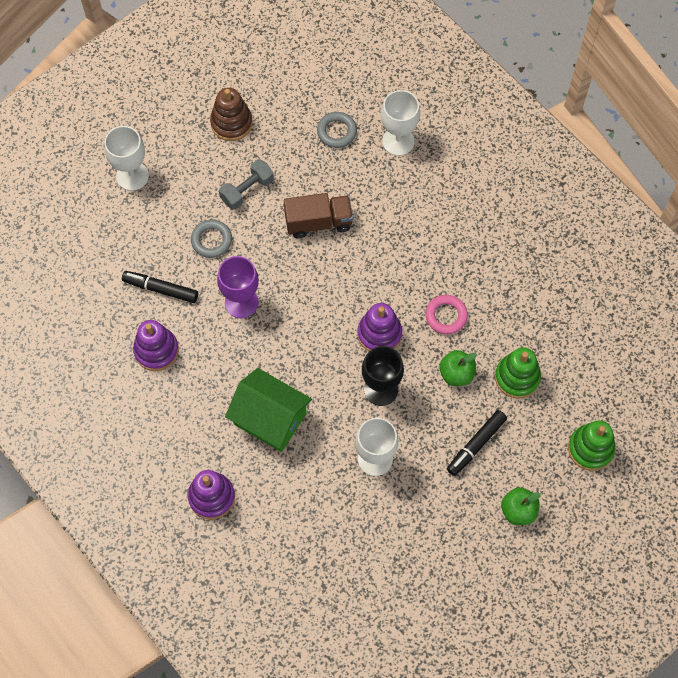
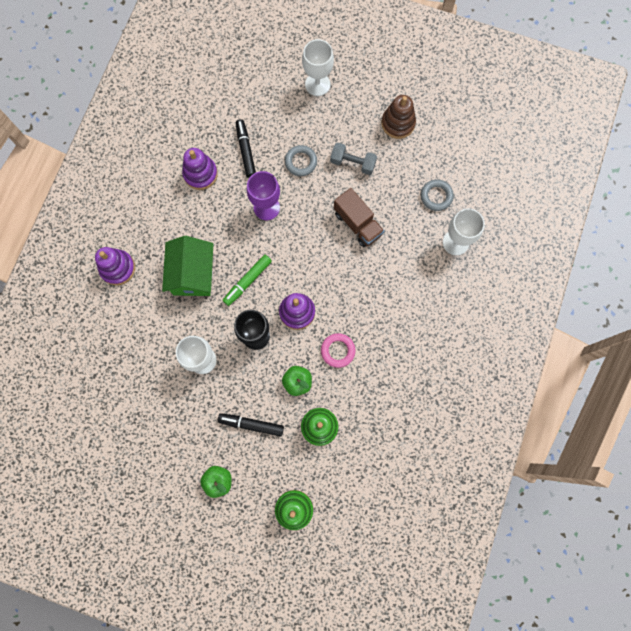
camera: 60 degrees right, 10 degrees up
none -> green marker [223,255,272,306]

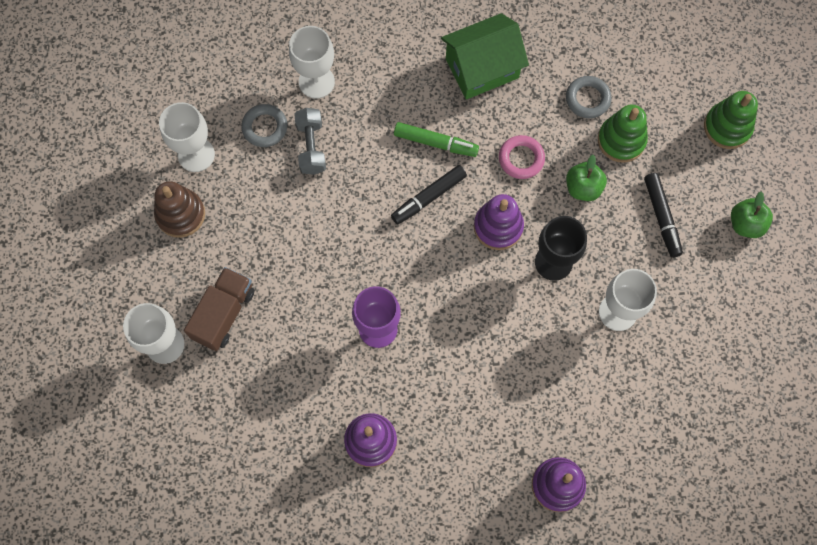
camera: 115 degrees left, 5 degrees down
green house [162,236,213,296] -> green house moved to [441,13,529,99]
green marker [223,255,272,306] -> green marker moved to [394,122,479,157]
black marker [236,119,256,178] -> black marker moved to [391,165,467,225]
grey ring [285,145,317,176] -> grey ring moved to [566,76,612,118]
grey dumbbell [330,143,377,175] -> grey dumbbell moved to [294,108,326,175]
brown truck [334,188,384,247] -> brown truck moved to [184,267,255,351]
none -> white goblet [159,102,215,172]

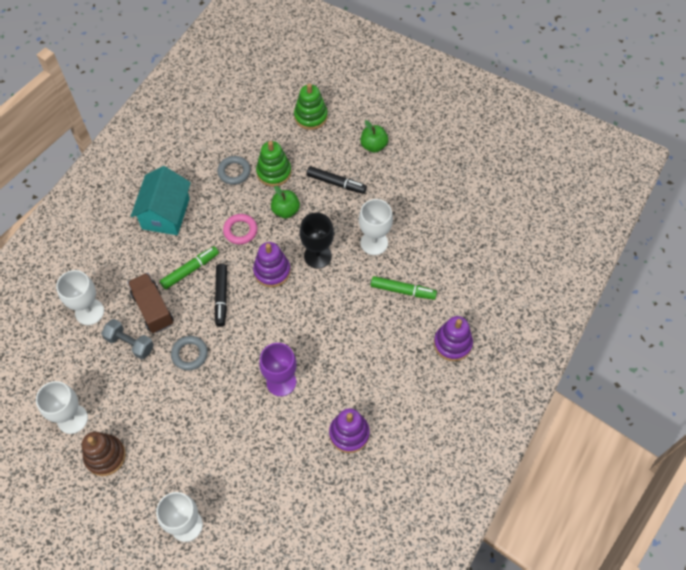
camera: 55 degrees left, 10 degrees down
brown truck [184,267,255,351] -> brown truck moved to [127,273,174,333]
grey ring [241,104,287,147] -> grey ring moved to [171,336,208,371]
green house [441,13,529,99] -> turquoise house [131,166,191,235]
none -> green marker [371,276,437,300]

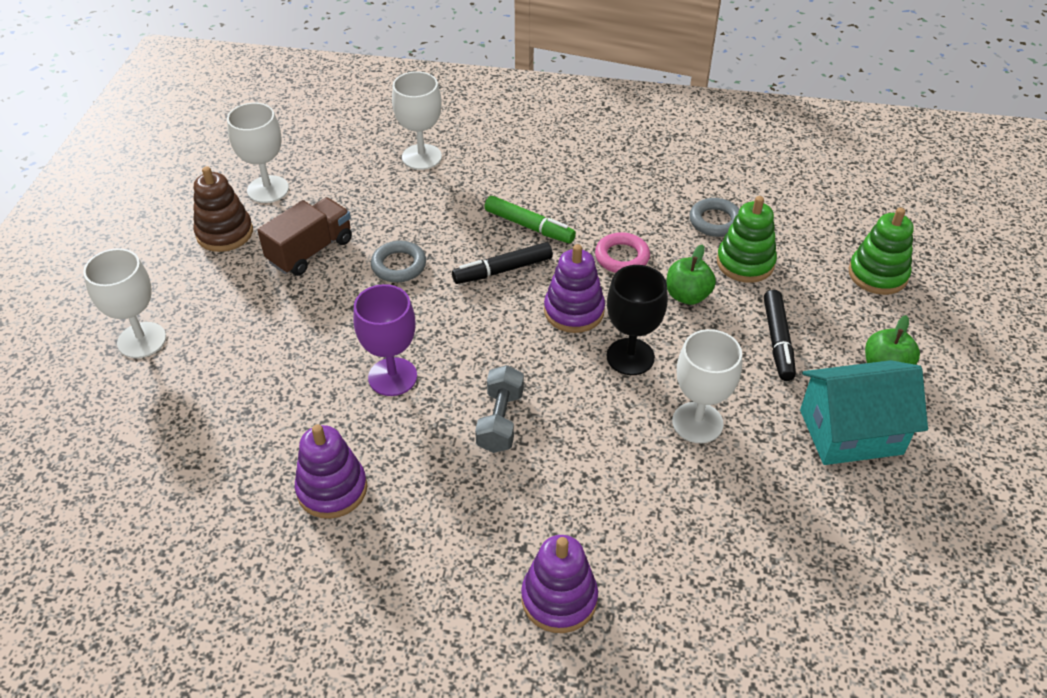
camera: 70 degrees right, 15 degrees down
grey dumbbell [101,319,154,360] -> grey dumbbell moved to [475,365,524,453]
brown truck [127,273,174,333] -> brown truck moved to [257,197,352,276]
turquoise house [131,166,191,235] -> turquoise house moved to [800,360,928,465]
green marker [371,276,437,300] -> none

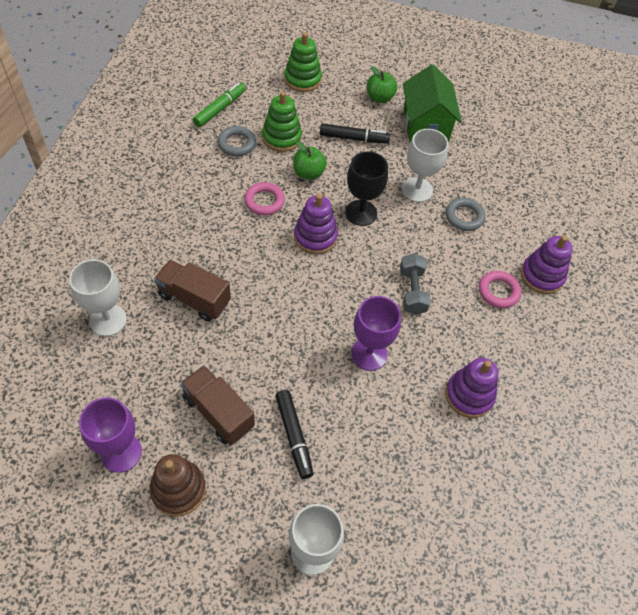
camera: 90 degrees left, 10 degrees up
white goblet [227,103,289,203] -> purple goblet [79,397,142,473]
grey ring [371,241,426,283] -> grey ring moved to [446,198,485,231]
black marker [452,242,553,284] -> black marker moved to [276,390,313,479]
grey dumbbell [475,365,524,453] -> grey dumbbell turned 75 degrees clockwise [400,253,431,315]
green marker [485,196,576,243] -> green marker moved to [193,82,246,127]
turquoise house [800,360,928,465] -> green house [403,64,462,142]
none -> brown truck [154,260,231,322]
none -> pink ring [479,271,522,308]

